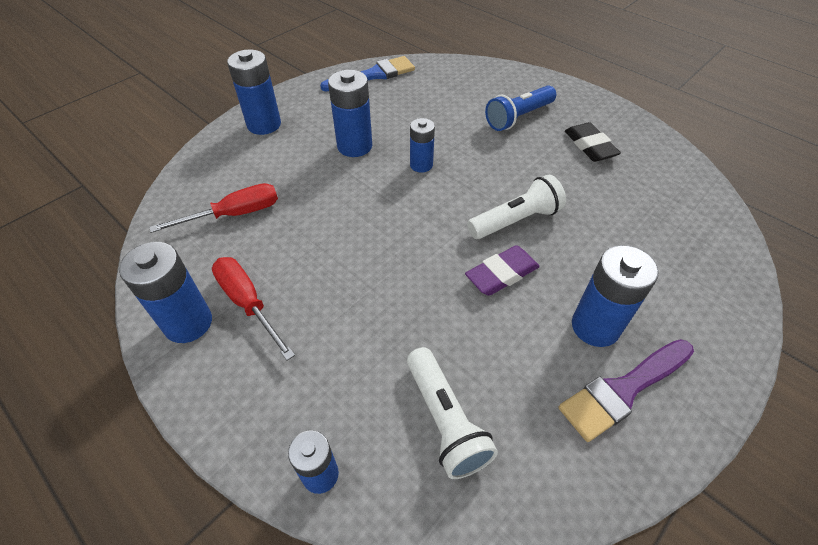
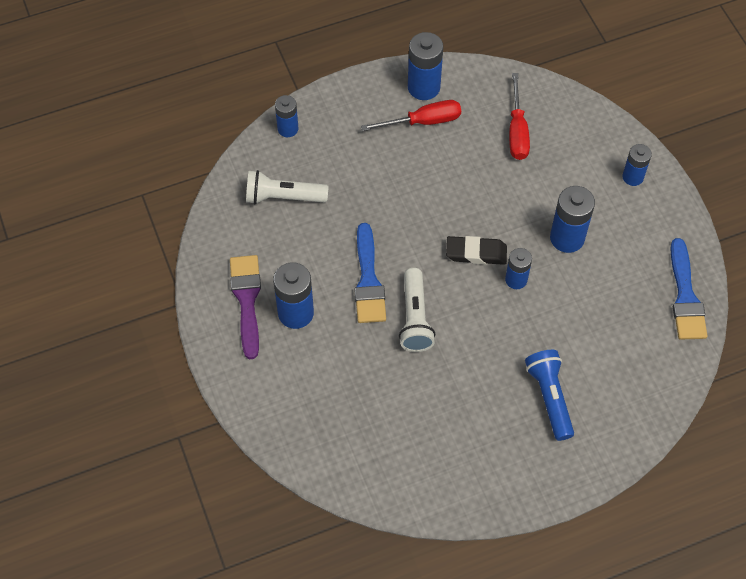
camera: 115 degrees right, 10 degrees up
blue battery [227,50,281,135] -> blue battery [622,144,652,186], size x0.63
purple eraser [465,245,540,296] -> blue brush [355,223,386,323]
black eraser [565,122,621,162] -> black eraser moved to [446,236,507,265]

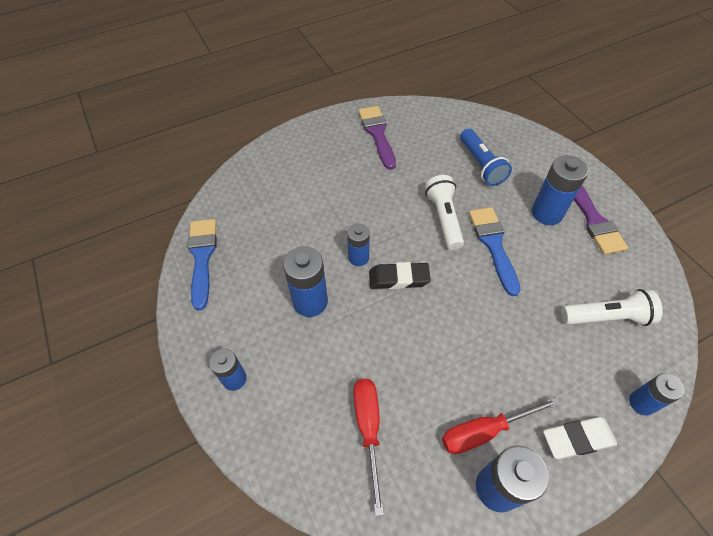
camera: 175 degrees right, 5 degrees down
blue flashlight [525,350,574,441] -> blue flashlight moved to [460,129,512,186]
none -> purple brush [358,106,396,170]
none -> white eraser [543,417,617,459]

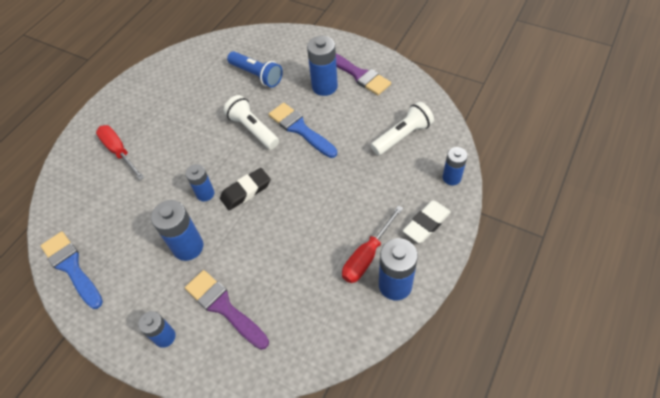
camera: 30 degrees left, 0 degrees up
red screwdriver [353,379,384,516] -> red screwdriver moved to [96,125,145,180]
purple brush [358,106,396,170] -> purple brush moved to [185,270,269,350]

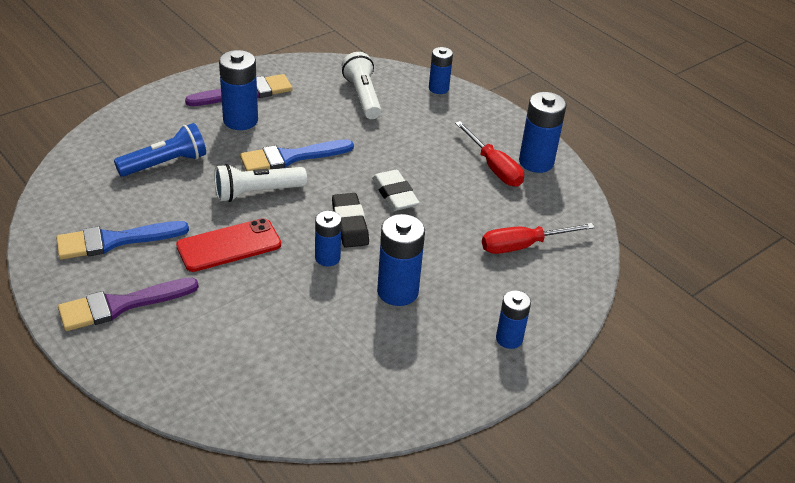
camera: 75 degrees left, 15 degrees down
blue brush [41,231,103,309] -> blue brush moved to [56,221,189,260]
red screwdriver [96,125,145,180] -> red screwdriver moved to [482,223,595,254]
purple brush [185,270,269,350] -> purple brush moved to [58,278,199,331]
white eraser [403,201,451,243] -> white eraser moved to [372,170,419,211]
none -> red phone [176,218,281,272]

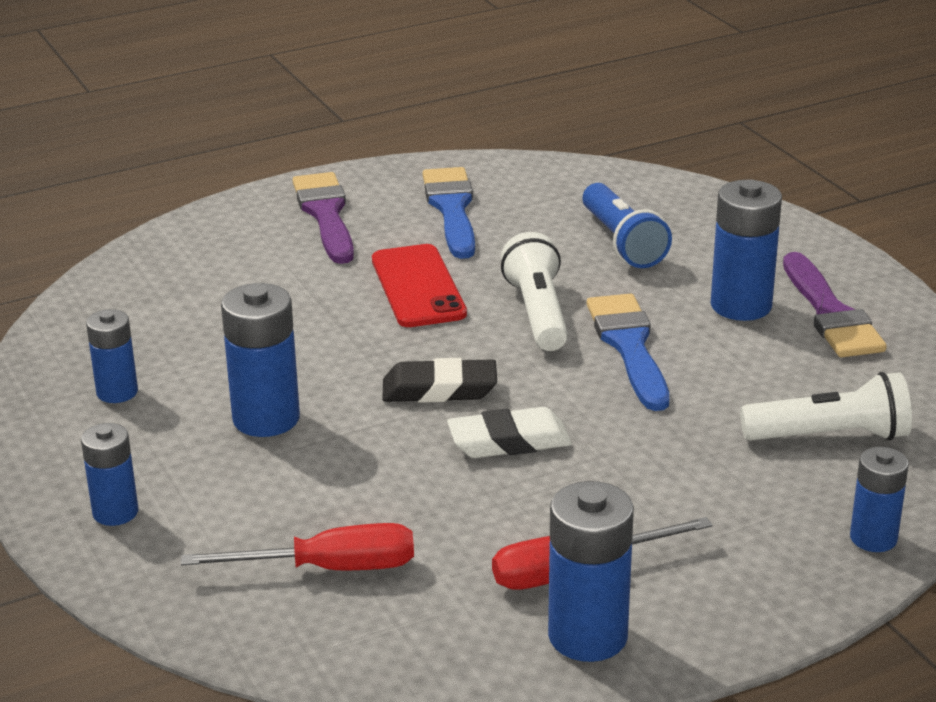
camera: 105 degrees right, 10 degrees down
blue battery [315,211,342,266] -> blue battery moved to [86,309,138,403]
red screwdriver [482,223,595,254] -> red screwdriver turned 90 degrees clockwise [181,523,414,570]

